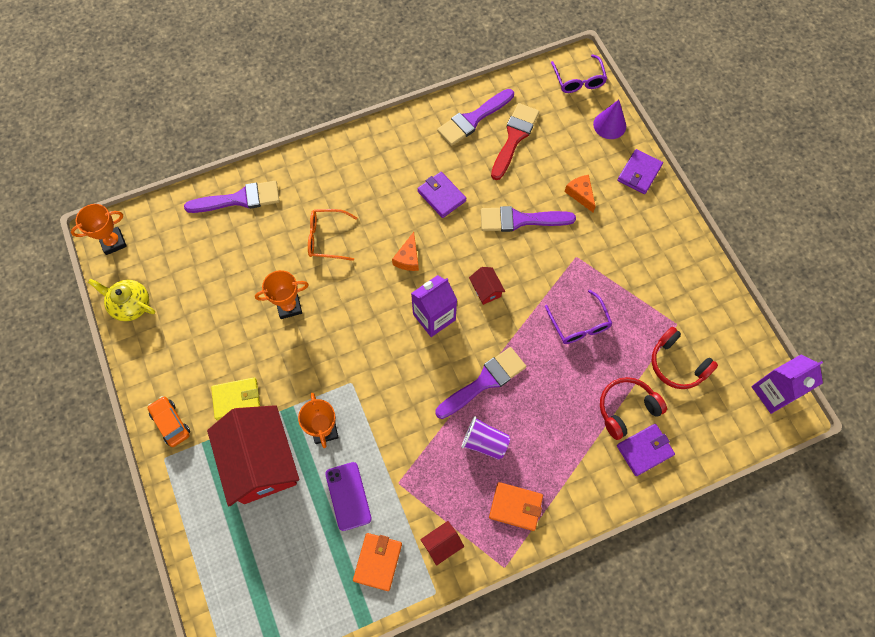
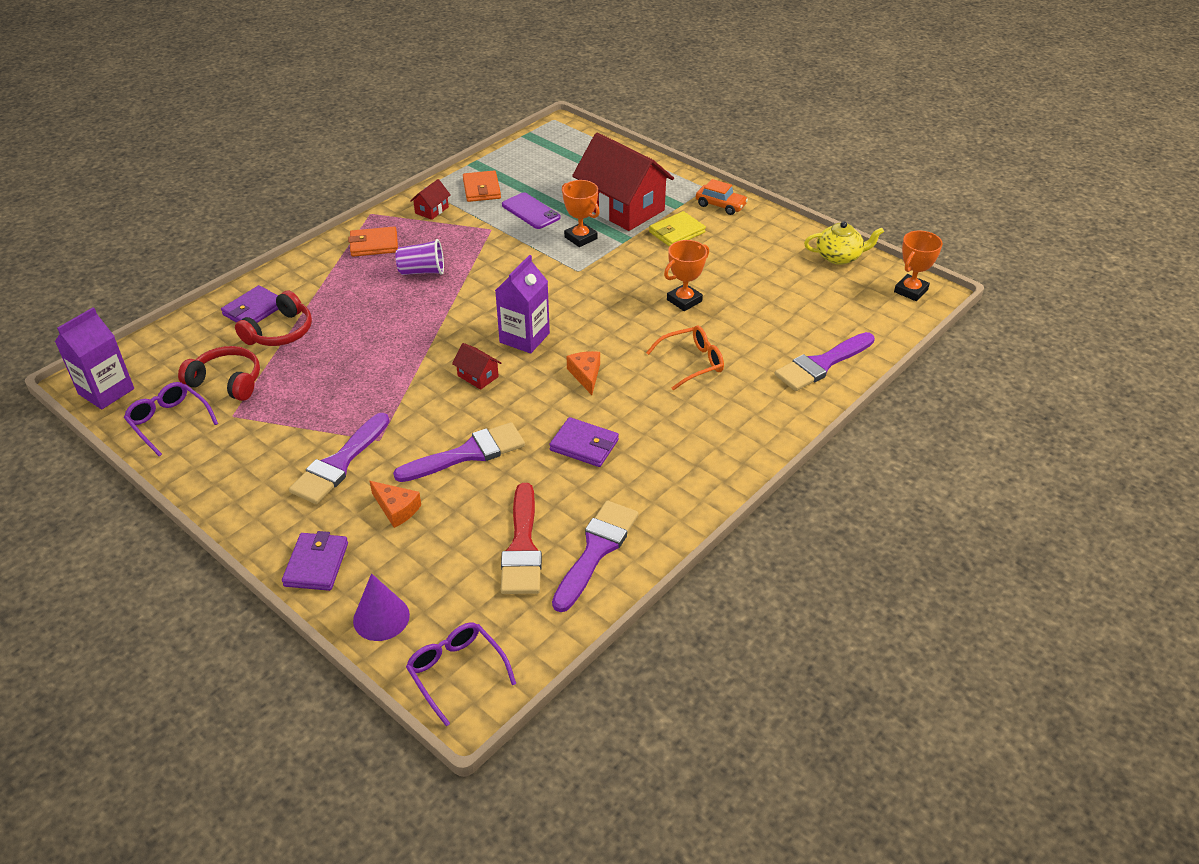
camera: 155 degrees right, 25 degrees down
purple brush [435,347,526,419] -> purple brush moved to [289,413,390,504]
purple glasses [545,290,613,344] -> purple glasses moved to [124,382,218,457]

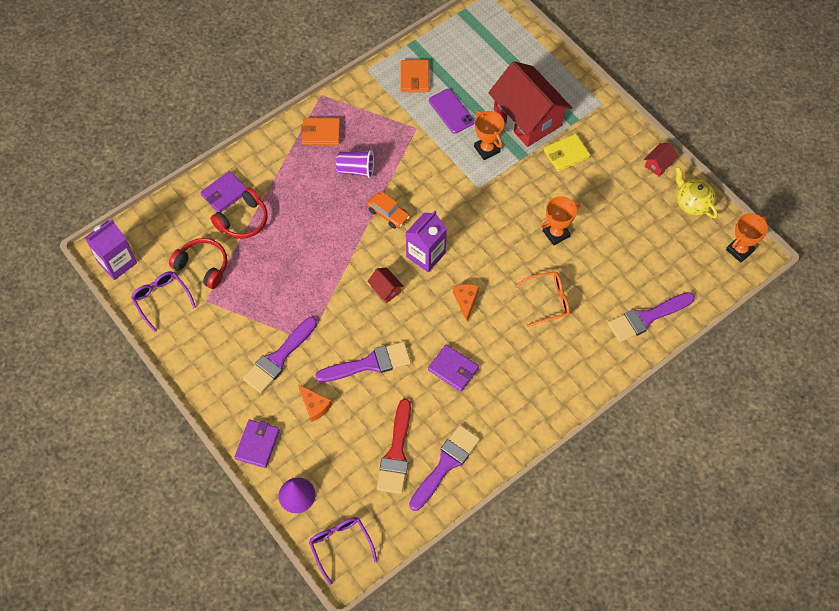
camera: 10 degrees right, 20 degrees up
red house [410,179,451,220] -> red house moved to [644,143,678,177]
orange car [696,179,748,215] -> orange car moved to [367,192,410,229]
yellow teapot [804,221,884,265] -> yellow teapot turned 135 degrees counterclockwise [675,166,718,218]

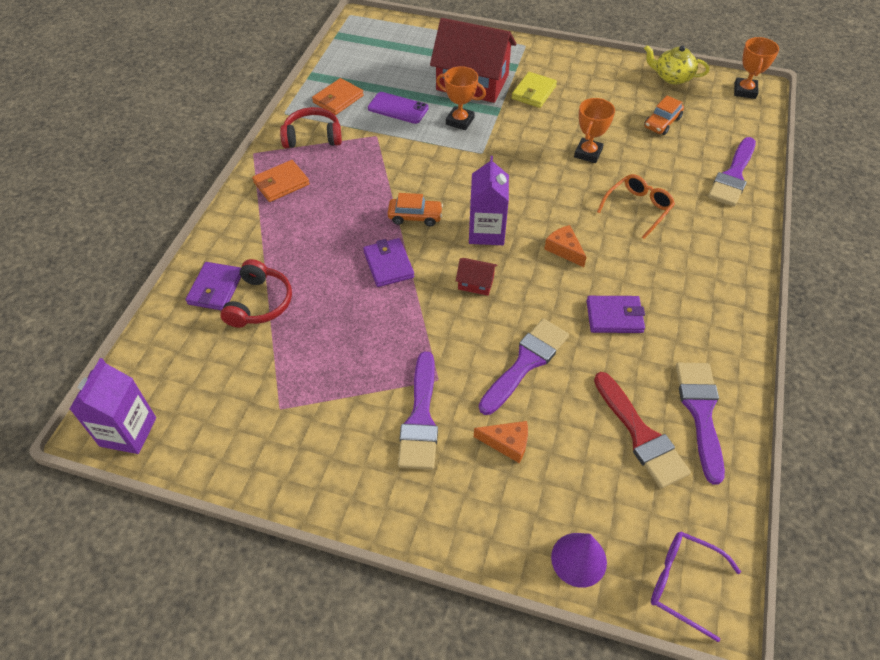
camera: 35 degrees left, 10 degrees down
purple glasses [131,271,196,332] -> none
red headphones [169,238,227,289] -> red headphones moved to [280,107,342,148]
purple wallet [235,419,280,468] -> purple wallet moved to [363,238,414,287]
purple cup [336,150,374,178] -> none
orange wallet [401,60,429,92] -> orange wallet turned 75 degrees clockwise [312,78,364,115]
red house [644,143,678,177] -> none
none -> orange car [644,95,684,135]

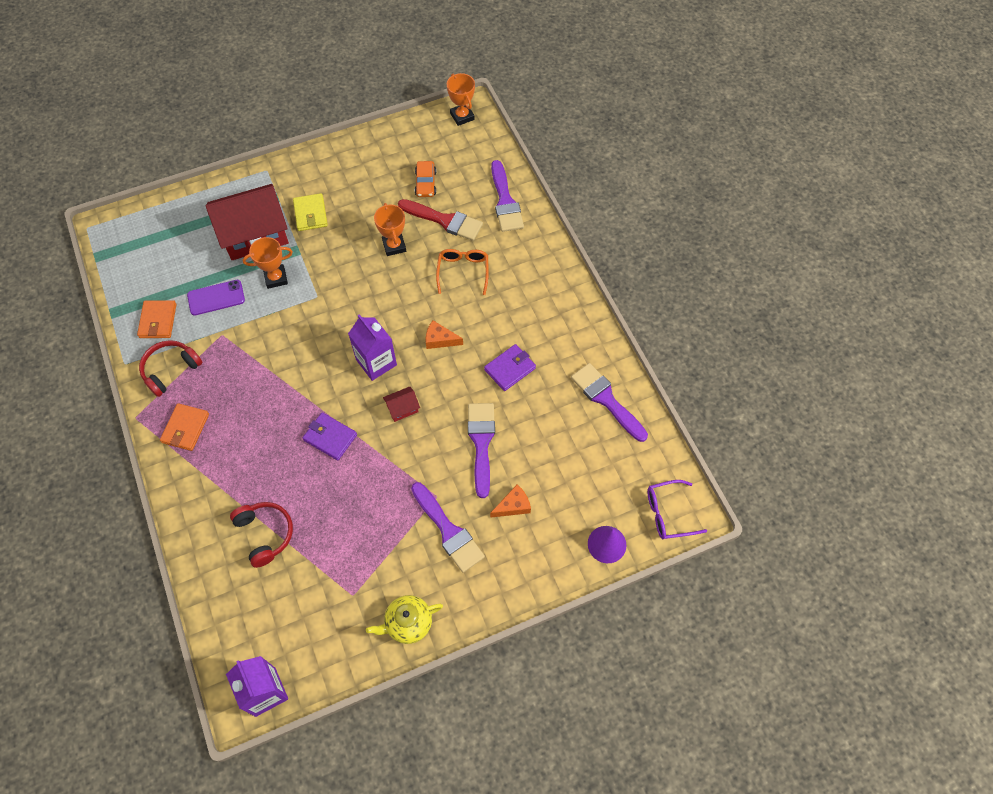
camera: 40 degrees left, 10 degrees up
purple wallet [186,262,241,311] -> none
orange car [388,193,443,226] -> none
red brush [594,372,691,488] -> red brush moved to [398,199,483,241]
yellow teapot [644,45,709,84] -> yellow teapot moved to [366,595,443,644]

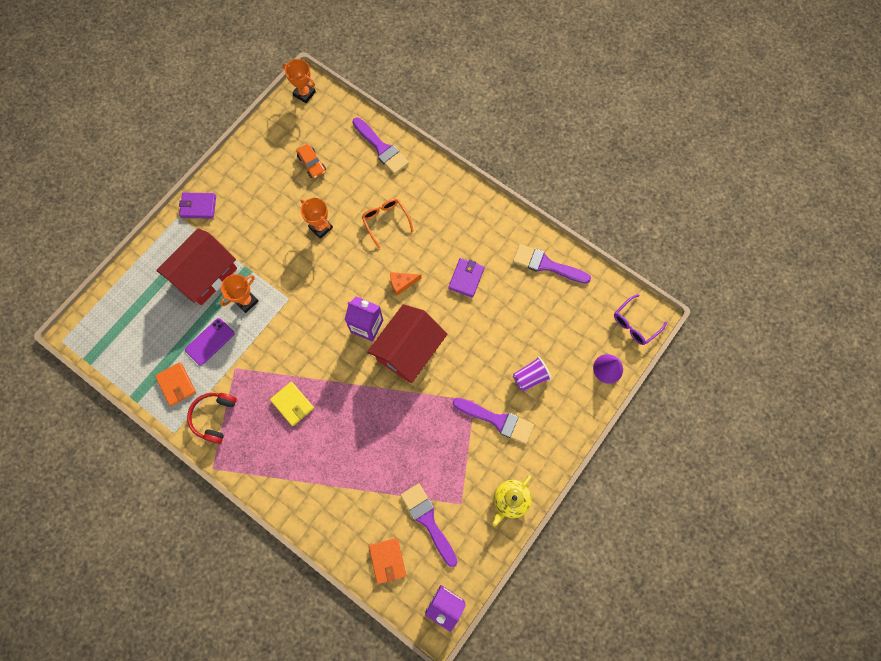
camera: 30 degrees left, 10 degrees up
orange wallet [160,403,209,451] -> orange wallet moved to [369,538,406,584]
red headphones [230,502,293,568] -> none
yellow wallet [293,193,328,231] -> yellow wallet moved to [270,382,314,426]
purple wallet [303,412,357,460] -> purple wallet moved to [179,193,216,219]
red house [383,386,420,422] -> red house [367,304,447,383], size x2.46
red brush [398,199,483,241] -> none
purple brush [468,403,495,498] -> purple brush moved to [400,483,458,567]
orange cheese [490,484,531,518] -> purple cup [513,357,552,392]

